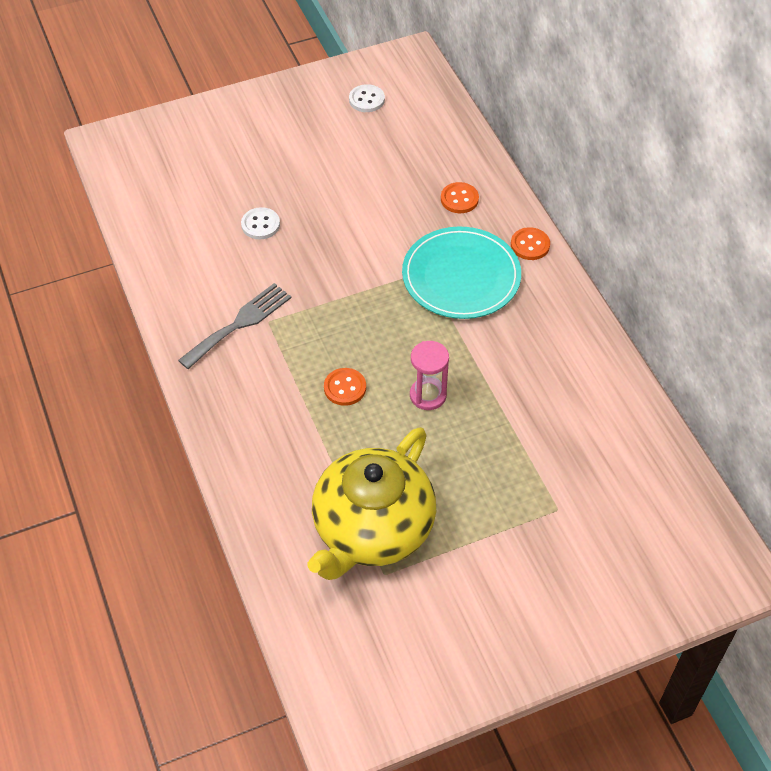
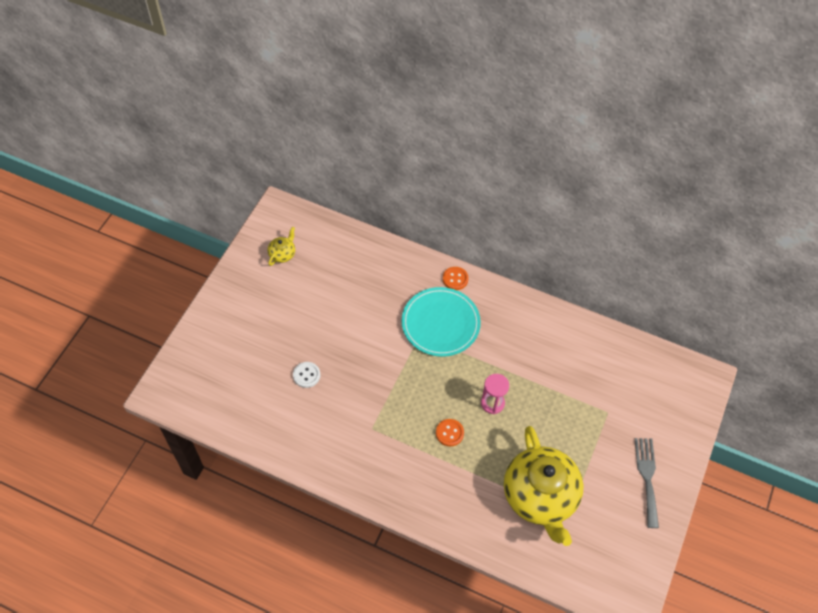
camera: 45 degrees left, 5 degrees up
grey fork [178,283,291,369] -> grey fork moved to [635,438,659,528]
white button [349,84,385,112] -> yellow teapot [268,227,295,266]
orange button [441,182,479,213] -> none

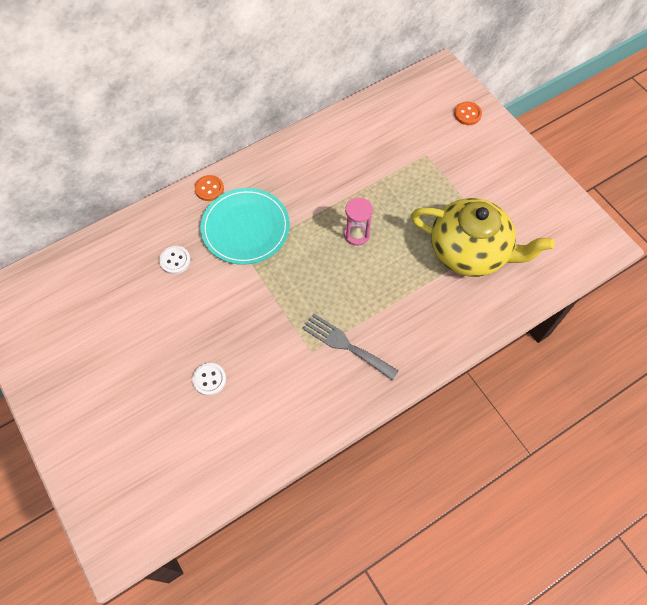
camera: 55 degrees left, 5 degrees up
yellow teapot [268,227,295,266] -> none
orange button [436,419,464,446] -> orange button moved to [454,102,482,125]
grey fork [635,438,659,528] -> grey fork moved to [302,313,399,381]
none -> white button [159,246,191,274]

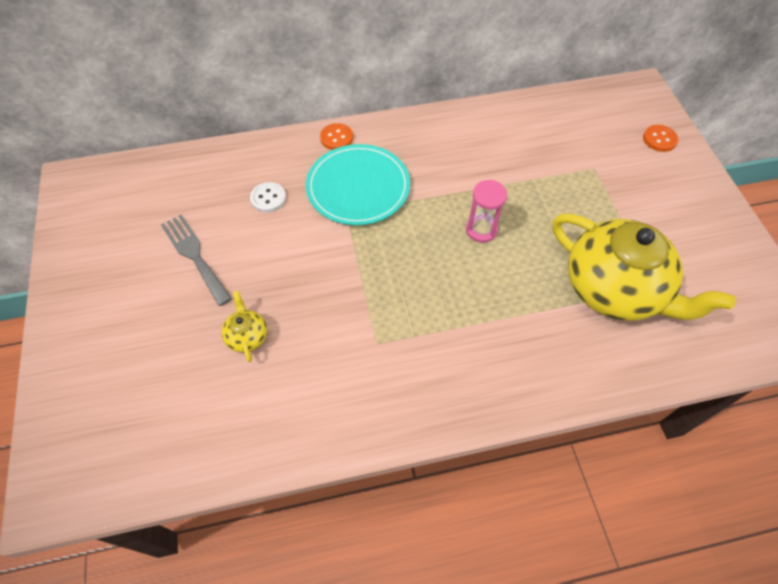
camera: 20 degrees right, 5 degrees down
white button [193,363,226,396] -> yellow teapot [222,291,267,362]
grey fork [302,313,399,381] -> grey fork moved to [161,215,232,306]

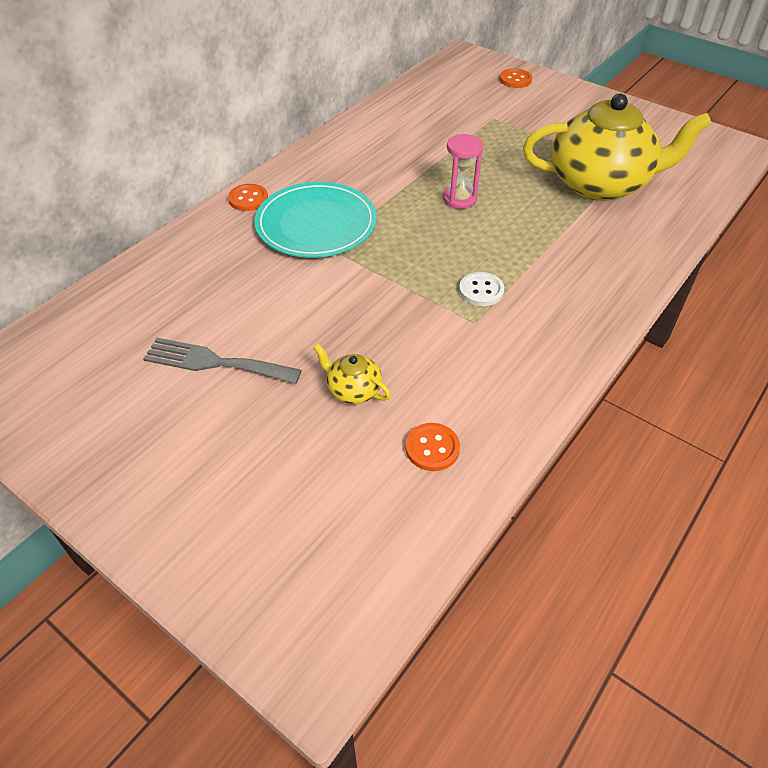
camera: 40 degrees left, 10 degrees down
white button [250,182,286,212] -> white button moved to [459,272,504,306]
none -> orange button [405,423,460,471]

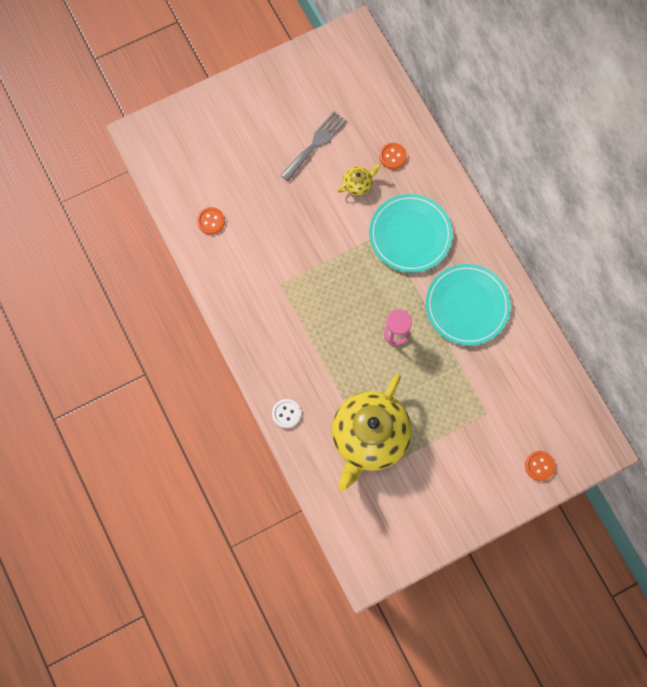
camera: 115 degrees right, 25 degrees up
orange button [228,184,268,211] -> orange button moved to [379,143,407,169]
yellow teapot [313,343,391,404] -> yellow teapot moved to [337,163,381,196]
white button [459,272,504,306] -> white button moved to [272,399,301,428]
none -> turquoise plate [426,264,511,345]

